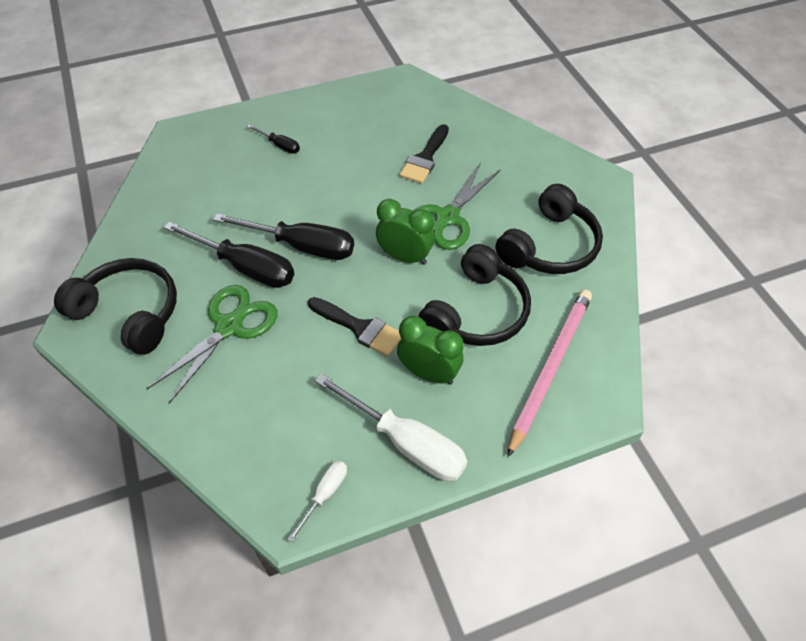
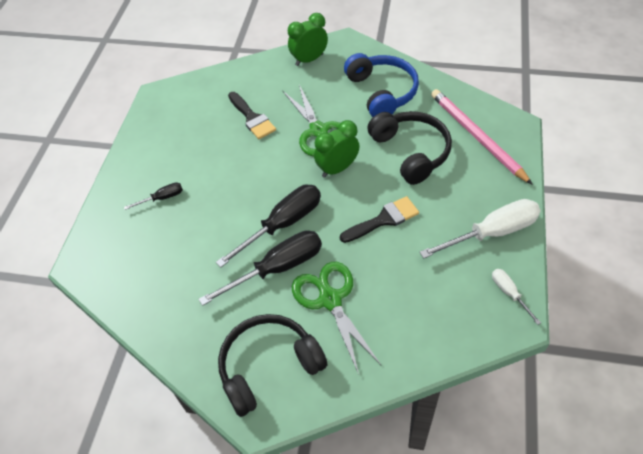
camera: 55 degrees left, 0 degrees up
green clock [397,316,464,385] -> green clock moved to [288,13,328,66]
black headphones [495,184,603,274] -> blue headphones [344,53,419,117]

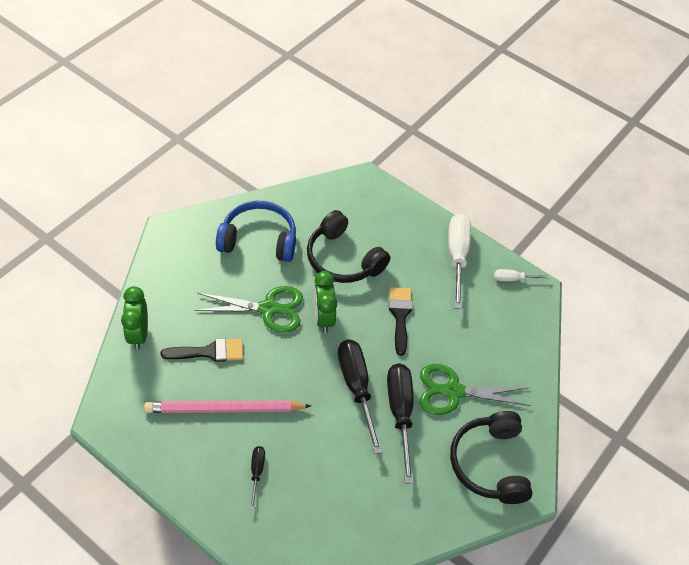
camera: 70 degrees left, 0 degrees up
green clock [288,13,328,66] -> green clock moved to [121,286,148,350]
black headphones [367,111,452,185] -> black headphones turned 135 degrees counterclockwise [307,210,391,283]
pink pencil [431,89,533,185] -> pink pencil moved to [144,401,311,413]

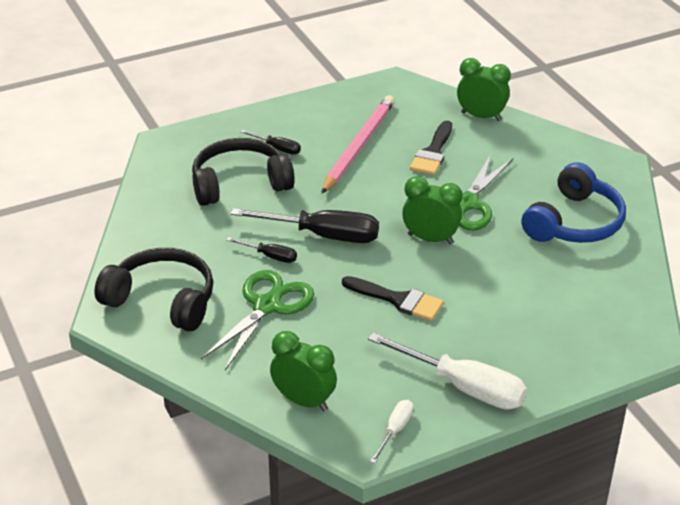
camera: 120 degrees right, 15 degrees down
black headphones [307,210,391,283] -> black headphones moved to [192,138,295,206]
black screwdriver [387,363,414,484] -> black screwdriver [226,237,297,263], size x0.49
none -> green clock [270,331,337,411]

